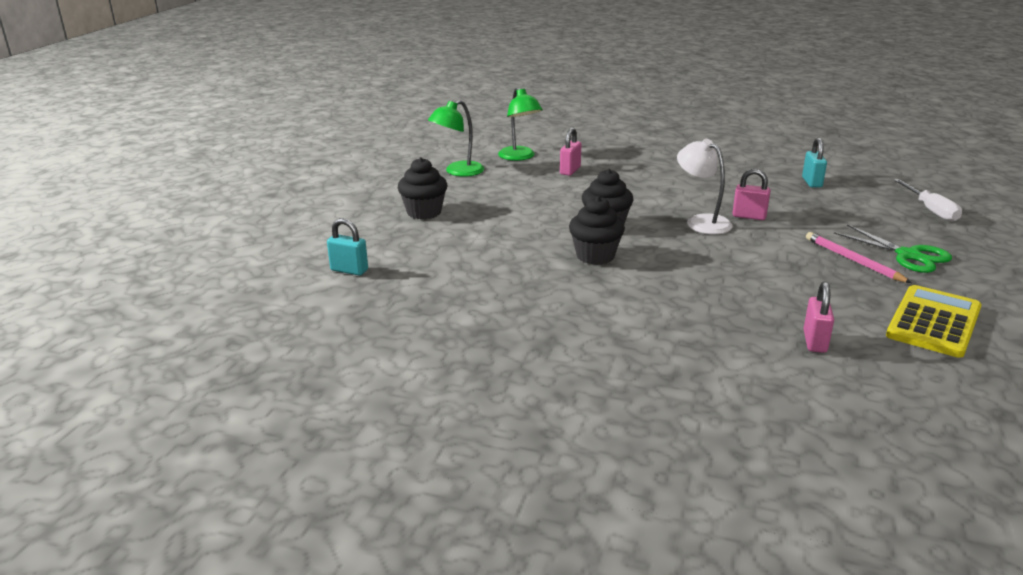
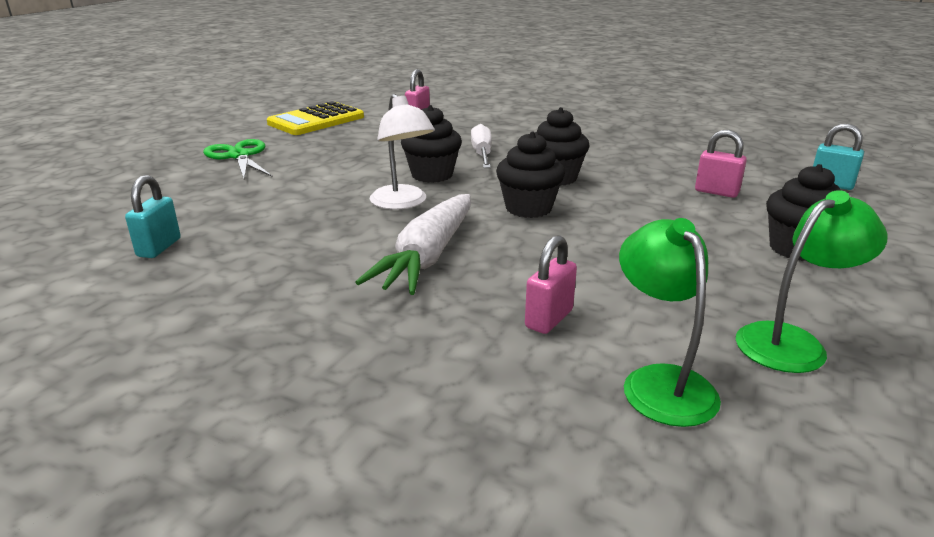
camera: 170 degrees left, 0 degrees up
pink padlock [732,169,770,220] -> pink padlock moved to [695,130,747,198]
pink pencil [806,232,912,283] -> none
white screwdriver [894,179,962,222] -> white screwdriver moved to [471,124,492,168]
none -> white carrot [355,194,471,295]
none -> black cupcake [401,105,462,183]

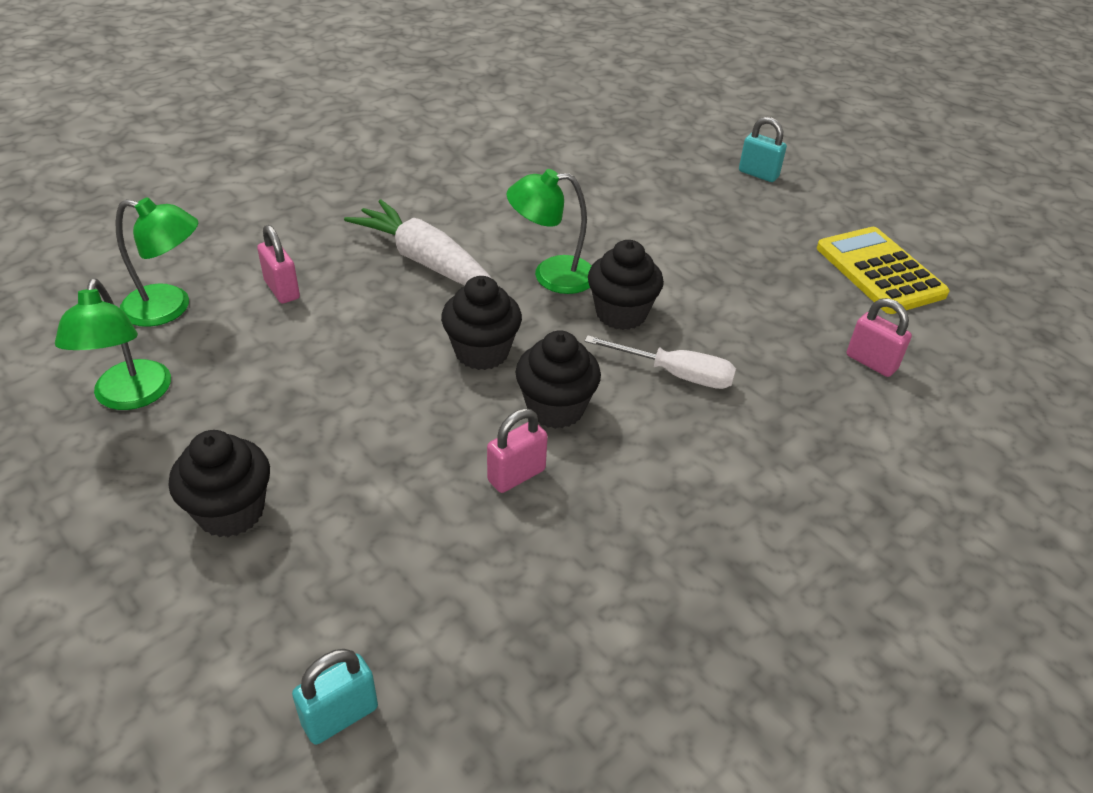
camera: 110 degrees right, 15 degrees up
turquoise padlock [125,175,181,258] -> turquoise padlock moved to [739,117,787,182]
green scissors [203,139,273,179] -> none
white lamp [370,94,435,209] -> green lamp [506,169,592,294]
pink padlock [695,130,747,198] -> pink padlock moved to [487,408,548,493]

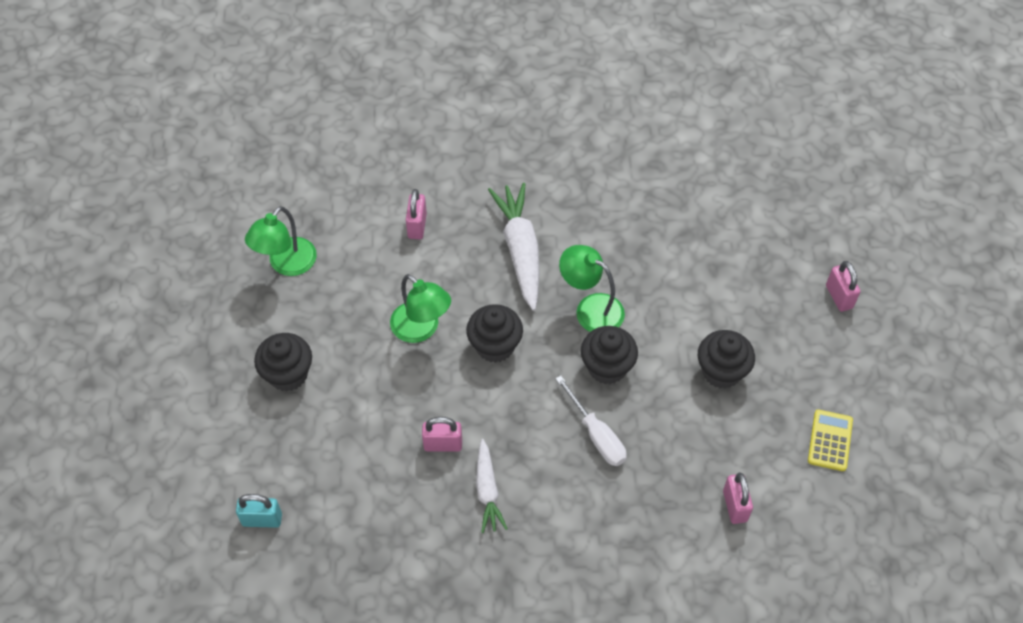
camera: 40 degrees right, 15 degrees up
green lamp [115,197,198,327] -> green lamp moved to [390,274,451,343]
black cupcake [516,330,601,429] -> black cupcake moved to [698,330,755,389]
turquoise padlock [739,117,787,182] -> pink padlock [826,261,860,312]
yellow calculator [817,227,950,314] -> yellow calculator [808,410,853,471], size x0.59
none -> white carrot [476,439,508,533]

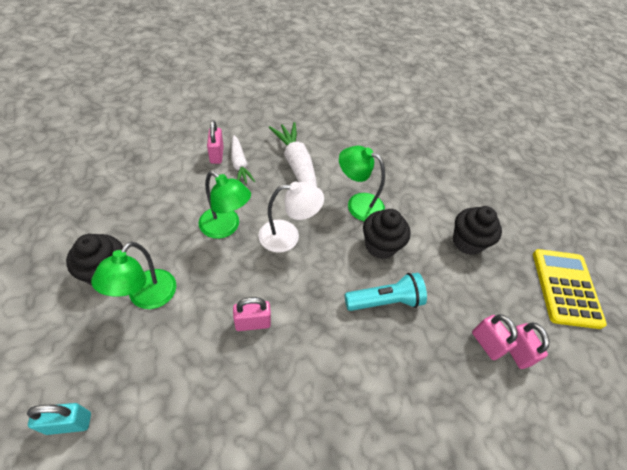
camera: 15 degrees left, 5 degrees down
green lamp [245,206,317,276] -> green lamp moved to [91,242,176,309]
black cupcake [466,304,523,363] -> white lamp [258,182,324,253]
white carrot [476,439,508,533] -> white carrot moved to [231,135,255,184]
white screwdriver [555,375,626,466] -> turquoise flashlight [345,273,427,311]
yellow calculator [808,410,853,471] -> yellow calculator [533,249,607,329], size x1.68
pink padlock [826,261,860,312] -> pink padlock moved to [472,314,518,360]

